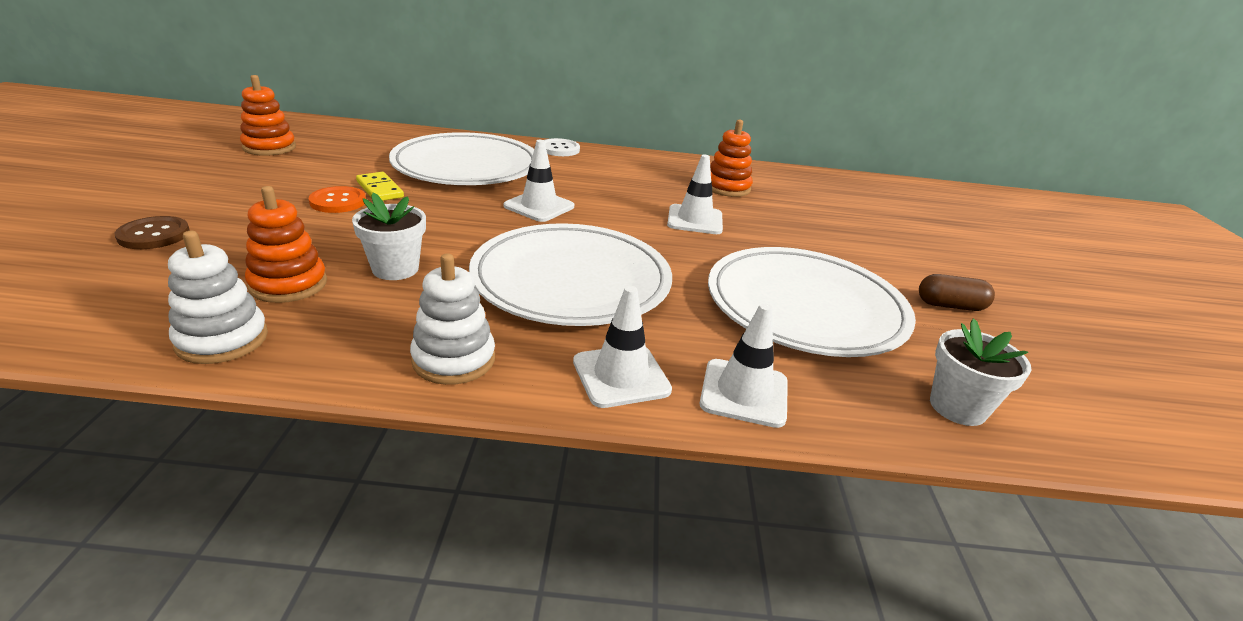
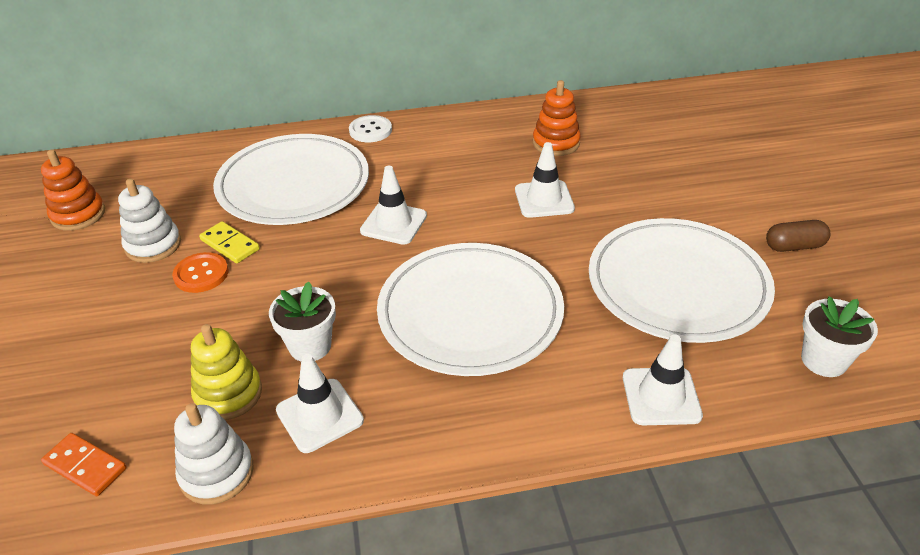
camera: 10 degrees left, 10 degrees up
brown button [115,216,190,249] -> none
orange stacking toy [245,186,327,303] -> yellow stacking toy [191,324,262,420]
white stacking toy [410,253,495,385] -> white stacking toy moved to [118,179,181,263]
white traffic cone [573,286,672,408] -> white traffic cone moved to [276,354,364,453]
none -> orange domino [41,433,127,496]

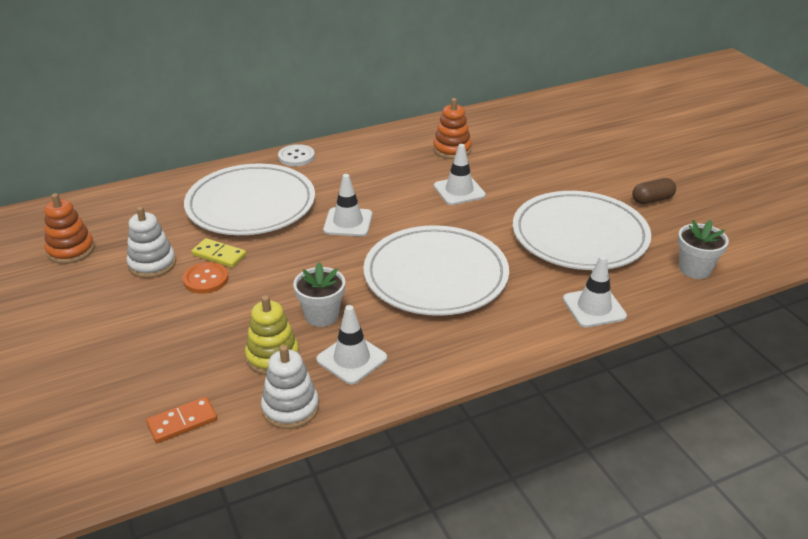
camera: 15 degrees left, 5 degrees down
orange domino [41,433,127,496] -> orange domino turned 45 degrees counterclockwise [146,397,217,443]

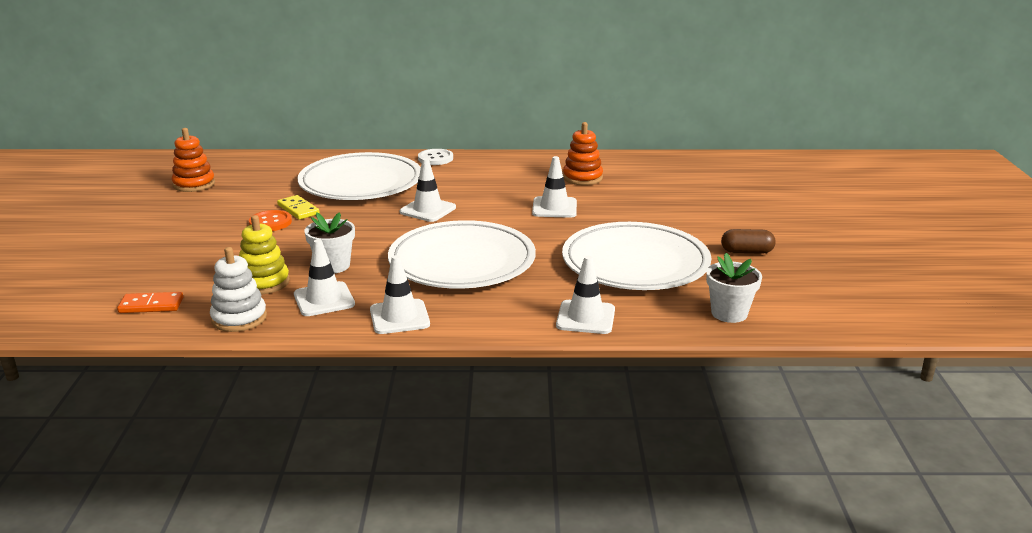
camera: 25 degrees right, 10 degrees down
white stacking toy [127,206,176,278] -> none
none -> white traffic cone [370,255,430,334]

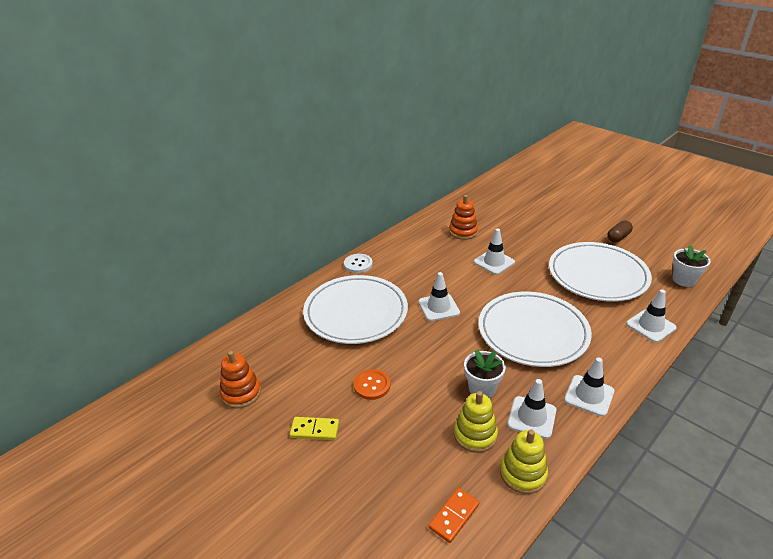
camera: 45 degrees left, 10 degrees up
white stacking toy [210,247,267,332] -> yellow stacking toy [500,429,548,494]
yellow domino [277,195,320,220] -> yellow domino moved to [290,417,339,440]

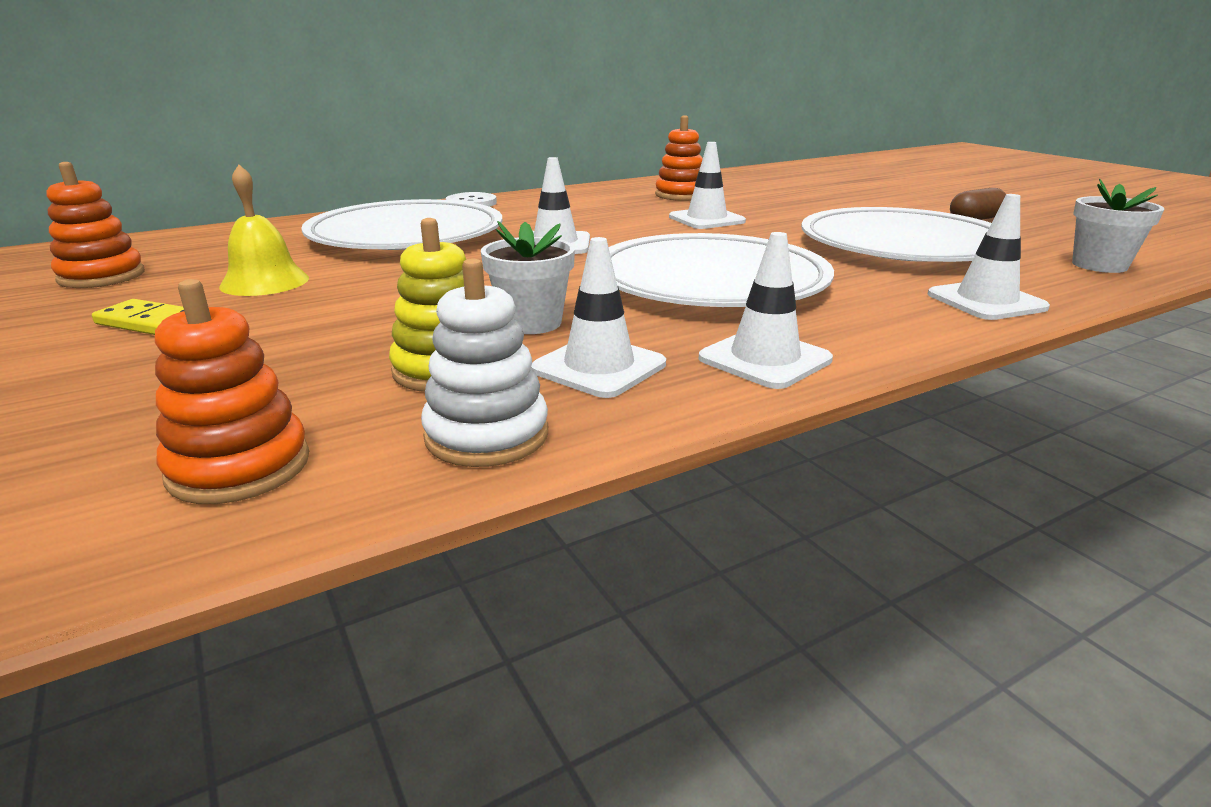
camera: 15 degrees right, 10 degrees down
orange button [354,369,390,400] -> none
orange domino [429,488,479,543] -> orange stacking toy [155,279,309,504]
yellow stacking toy [500,429,548,494] -> white stacking toy [421,258,548,467]
none -> yellow bell [219,164,309,296]

